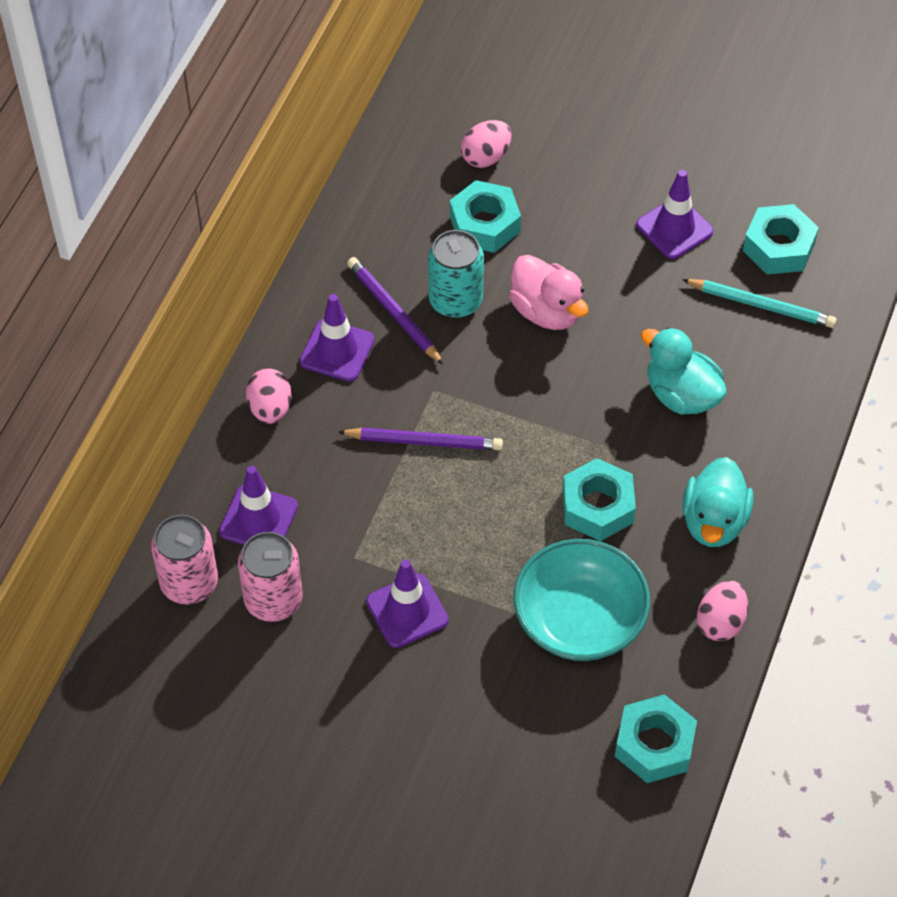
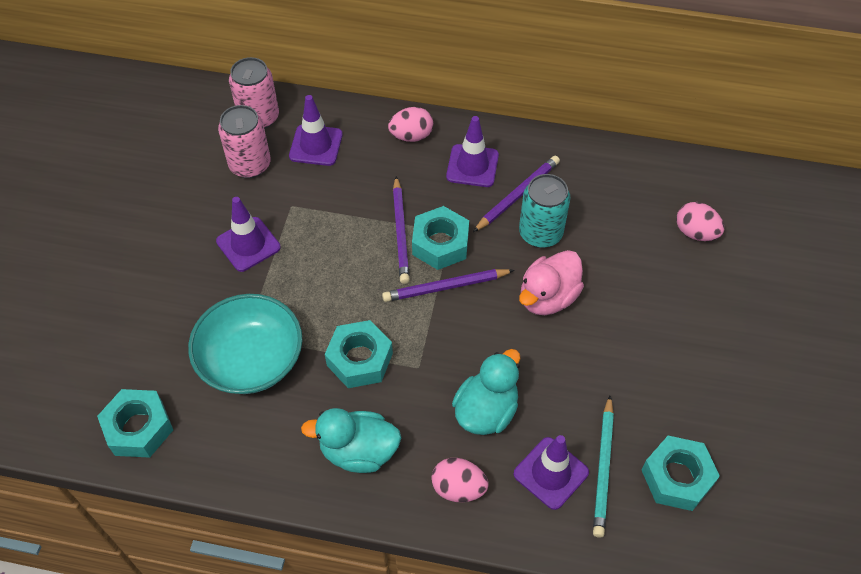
camera: 80 degrees right, 0 degrees up
turquoise nut [450,180,521,253] -> turquoise nut moved to [412,206,469,270]
purple traffic cone [636,170,713,259] -> purple traffic cone moved to [514,435,589,510]
pink egg [697,581,748,641] -> pink egg moved to [431,458,488,502]
none -> purple pencil [382,269,514,302]

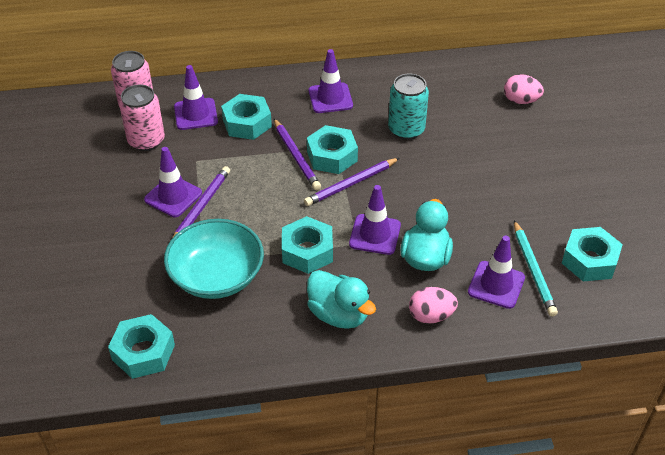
camera: 20 degrees left, 10 degrees down
turquoise duck [301,408,401,473] -> turquoise duck turned 120 degrees counterclockwise [307,270,376,329]
pink egg [388,107,433,142] -> none
purple pencil [473,156,560,232] -> purple pencil moved to [173,166,230,237]
pink duck [519,250,584,315] -> none
none -> turquoise nut [221,94,272,140]
none -> purple traffic cone [349,185,401,255]

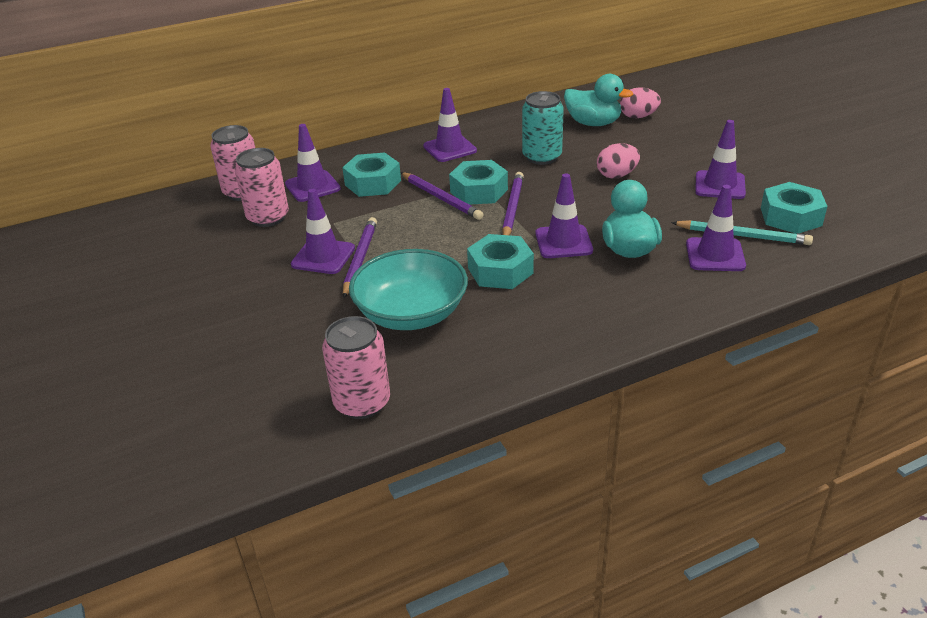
camera: 15 degrees left, 10 degrees down
turquoise nut [108,314,175,379] -> pink can [322,316,390,419]
purple pencil [304,158,400,206] -> purple pencil turned 150 degrees clockwise [502,172,524,235]
turquoise duck [307,270,376,329] -> turquoise duck moved to [564,74,633,126]
pink egg [409,287,458,324] -> pink egg moved to [597,143,640,179]
turquoise pencil [514,220,558,316] -> turquoise pencil turned 45 degrees counterclockwise [671,220,813,245]
none -> purple traffic cone [695,120,746,199]

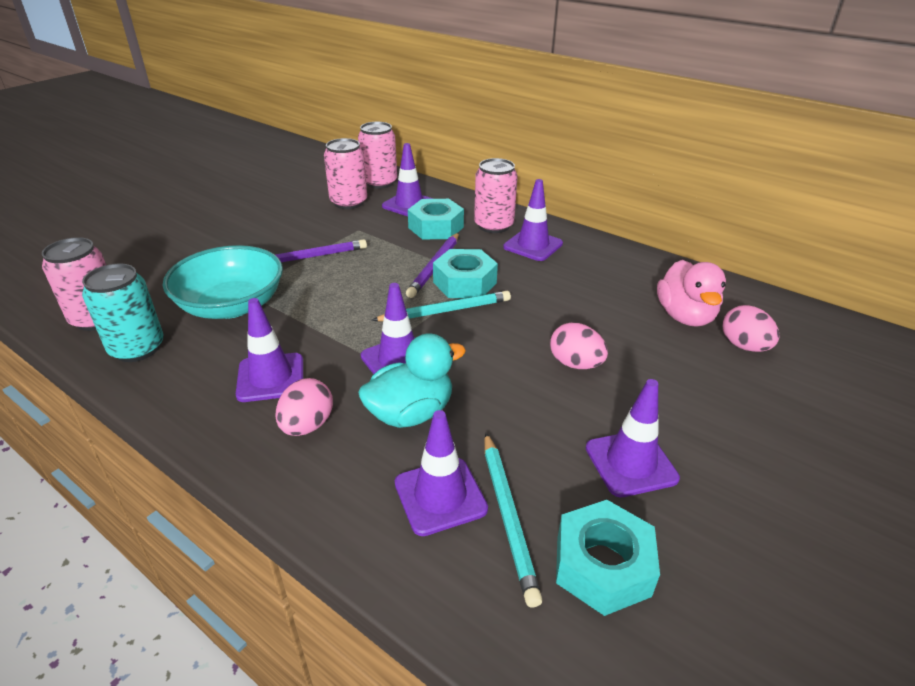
camera: 60 degrees right, 0 degrees up
purple traffic cone [291,189,355,274] -> purple traffic cone moved to [236,298,303,402]
turquoise nut [467,234,534,289] -> none
purple pencil [502,172,524,235] -> turquoise pencil [372,291,511,321]
turquoise can [522,91,564,165] -> turquoise can moved to [82,264,164,362]
turquoise duck [564,74,633,126] -> pink duck [657,260,726,327]
none -> pink egg [276,378,333,436]
none -> pink can [474,158,518,233]

